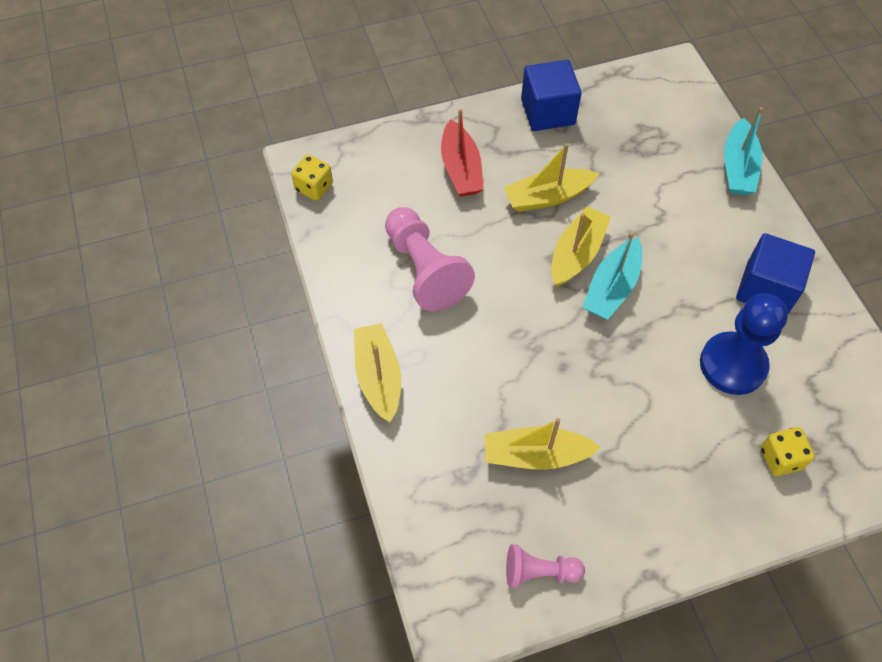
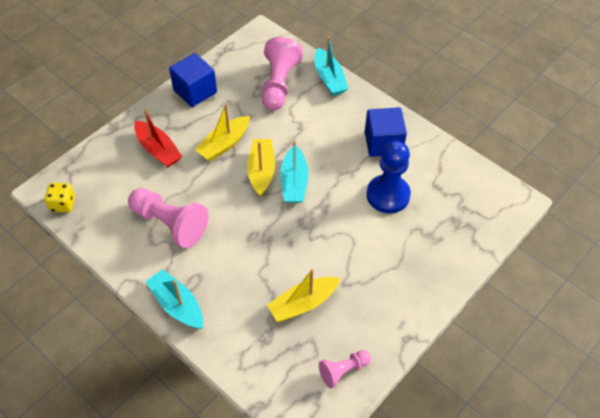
camera: 30 degrees left, 5 degrees down
yellow boat [354,323,401,423] -> turquoise boat [146,269,203,329]
yellow dice [761,427,815,476] -> none
none -> pink pawn [262,37,303,110]

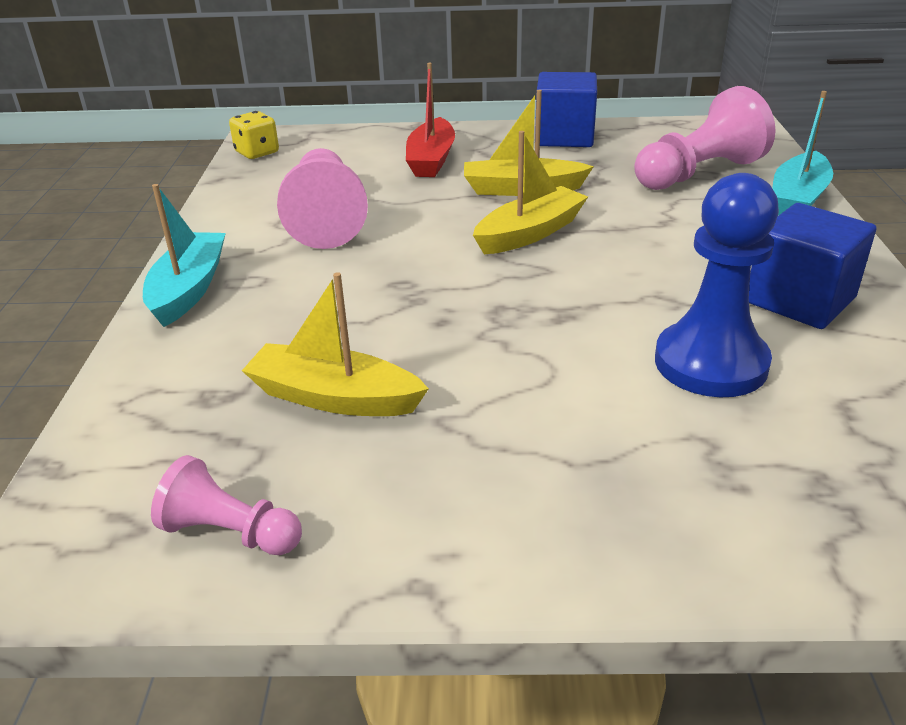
camera: 50 degrees right, 20 degrees down
turquoise boat [280,141,309,203] -> none

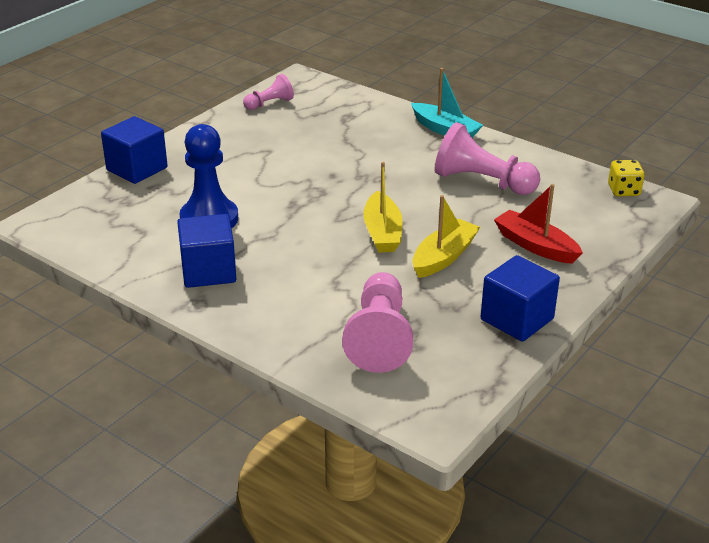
camera: 125 degrees right, 0 degrees up
yellow boat [242,272,429,416] -> none
turquoise boat [772,91,833,216] -> none
none -> blue cube [101,116,168,184]

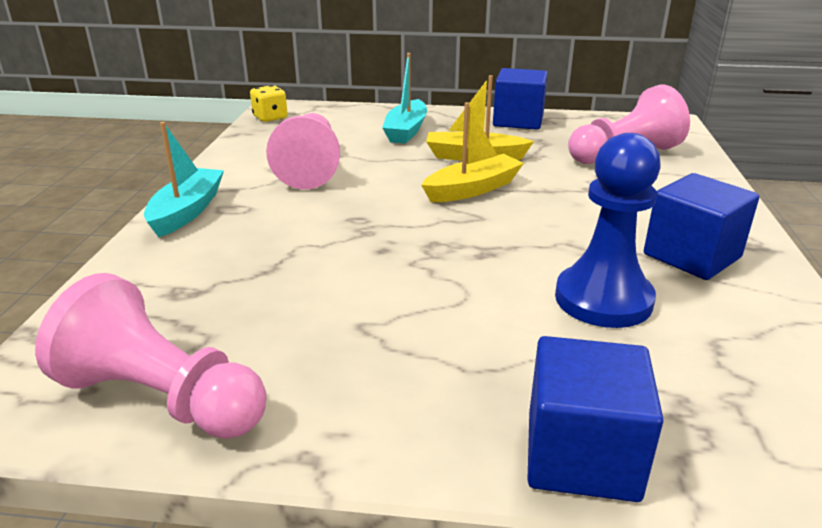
camera: 120 degrees left, 5 degrees down
pink pawn [243,74,294,110] -> pink pawn [35,273,267,439], size x1.80
red boat [494,184,583,264] -> turquoise boat [382,53,427,144]

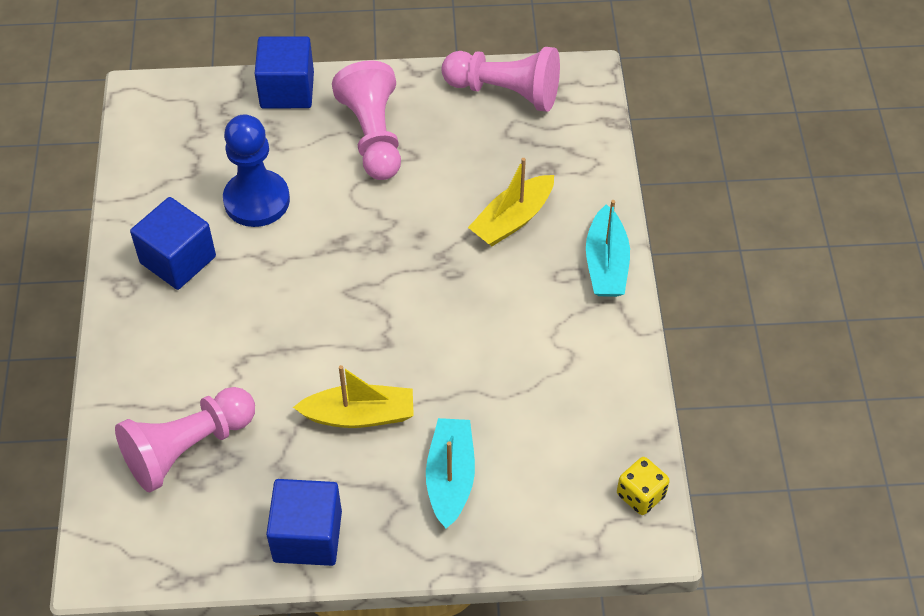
camera: 170 degrees right, 25 degrees up
pink pawn [266,113,340,189] -> pink pawn moved to [332,61,401,180]
yellow boat [421,102,524,202] -> yellow boat moved to [468,158,554,246]

